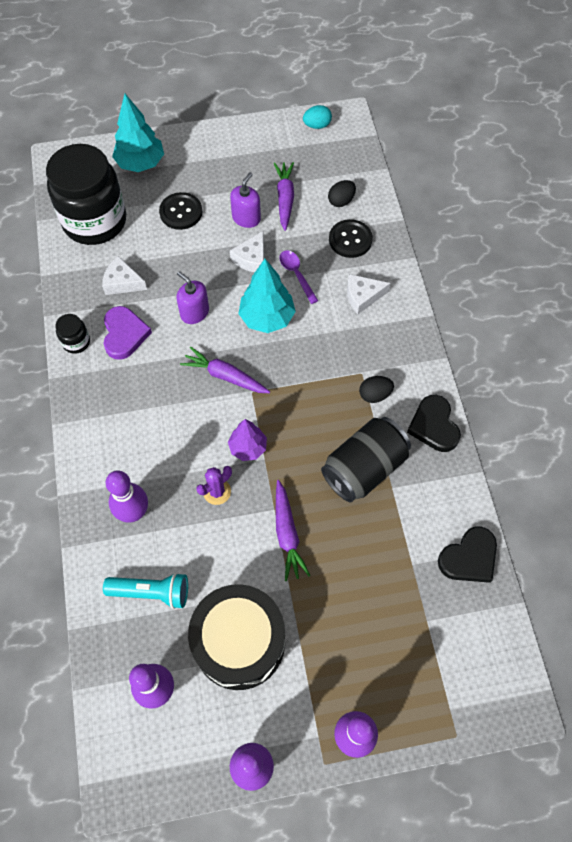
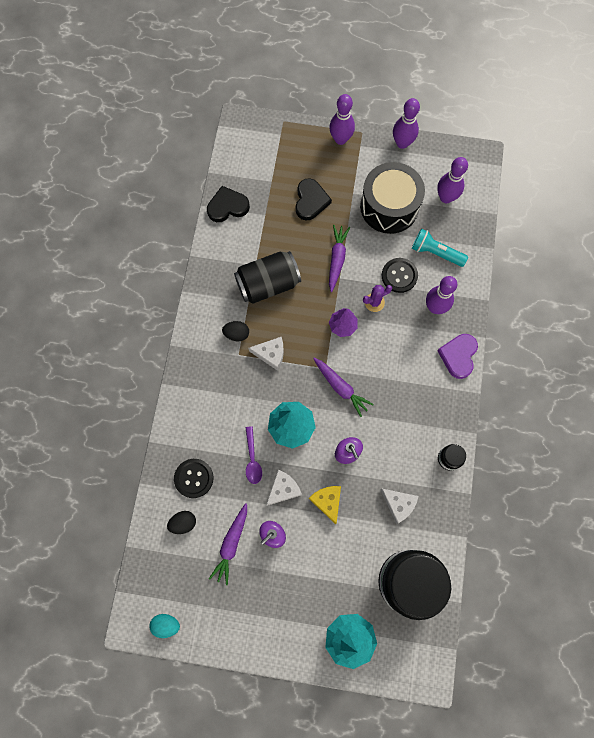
camera: 160 degrees left, 10 degrees up
purple heart [104,306,152,360] -> purple heart moved to [437,334,478,379]
black button [159,192,203,230] -> black button moved to [382,258,418,293]
white cheese [347,274,390,314] -> white cheese moved to [248,337,284,370]
black heart [407,395,461,452] -> black heart moved to [296,178,332,220]
none -> yellow cheese [309,486,341,524]

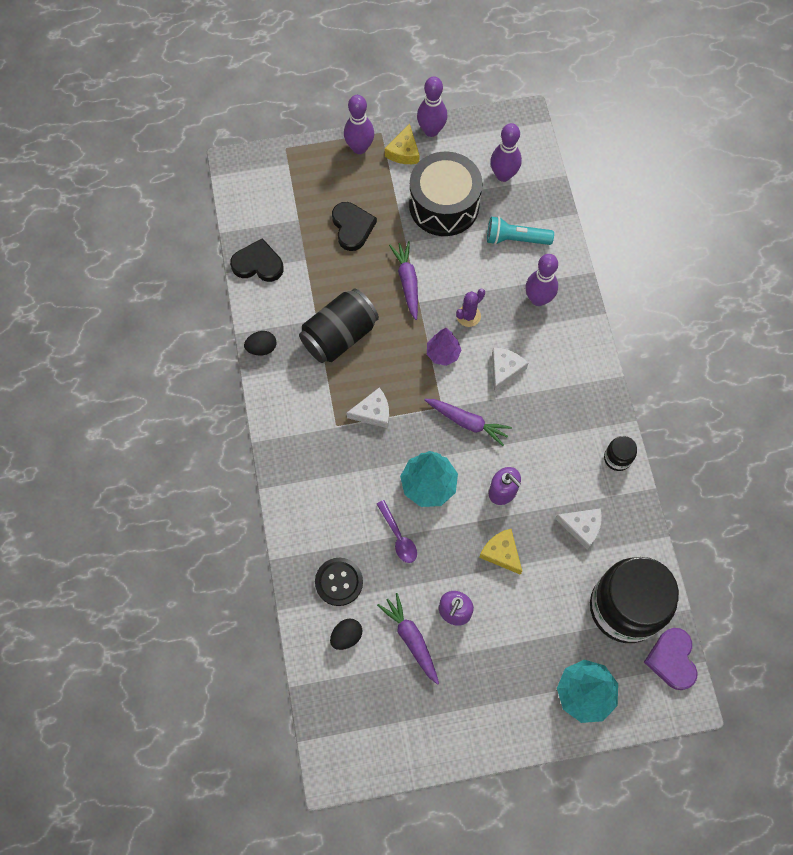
camera: 20 degrees left, 5 degrees down
turquoise egg [149,614,180,638] -> none
black heart [207,186,250,222] -> black heart turned 45 degrees clockwise [230,238,284,282]
purple carrot [209,503,247,585] -> purple carrot turned 150 degrees clockwise [377,593,439,685]
black egg [222,321,249,341] -> black egg moved to [244,331,277,355]
white cheese [266,470,302,506] -> white cheese moved to [492,348,528,392]
black button [382,258,418,293] -> none
purple heart [437,334,478,379] -> purple heart moved to [644,628,698,690]
none -> yellow cheese [385,124,420,164]

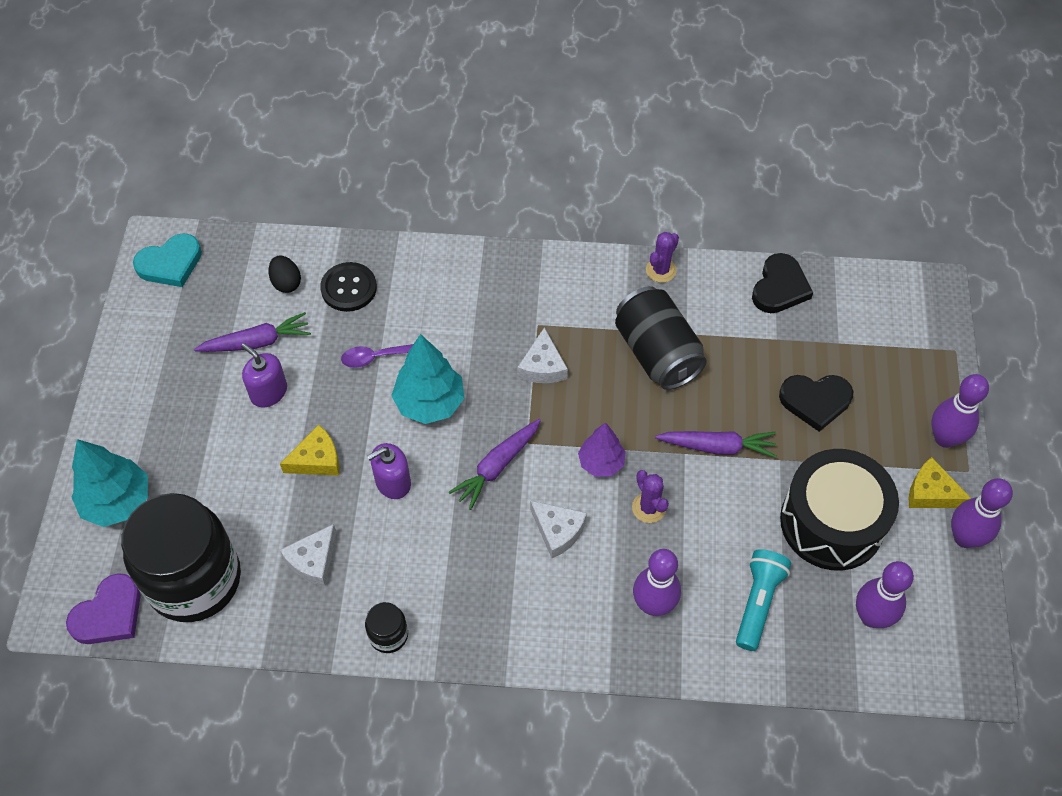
camera: 105 degrees right, 10 degrees down
black egg [244,331,277,355] -> purple cactus [646,232,679,283]
purple heart [644,628,698,690] -> purple heart turned 120 degrees clockwise [66,573,141,644]
none -> turquoise heart [133,233,202,287]

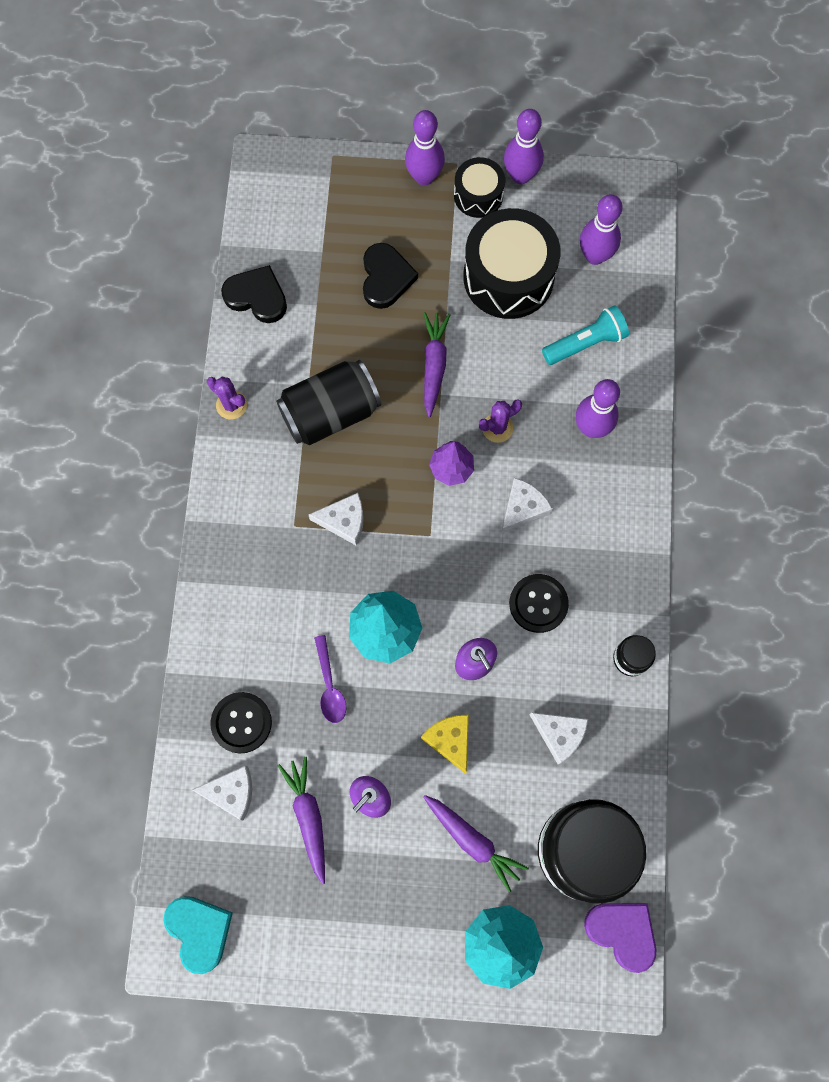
camera: 90 degrees left, 15 degrees up
black egg [268,256,301,293] -> white cheese [192,766,252,820]
purple carrot [449,419,541,510] -> purple carrot moved to [423,795,529,892]
turquoise flashlight [736,549,791,651] -> turquoise flashlight turned 135 degrees clockwise [542,305,629,365]
yellow cheese [909,457,971,508] -> black drum [454,157,505,218]
none -> black button [509,574,569,633]

